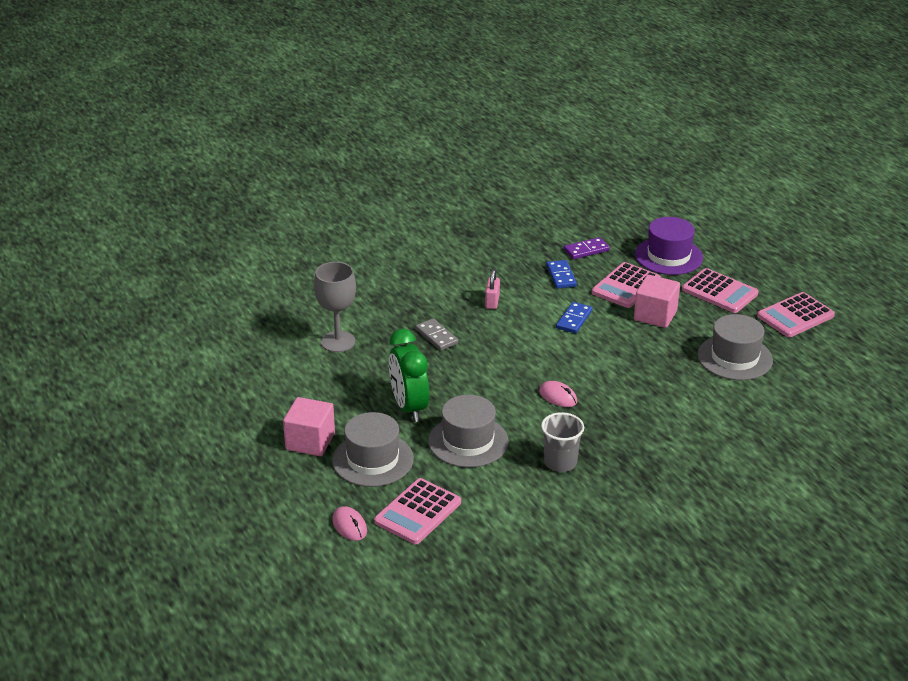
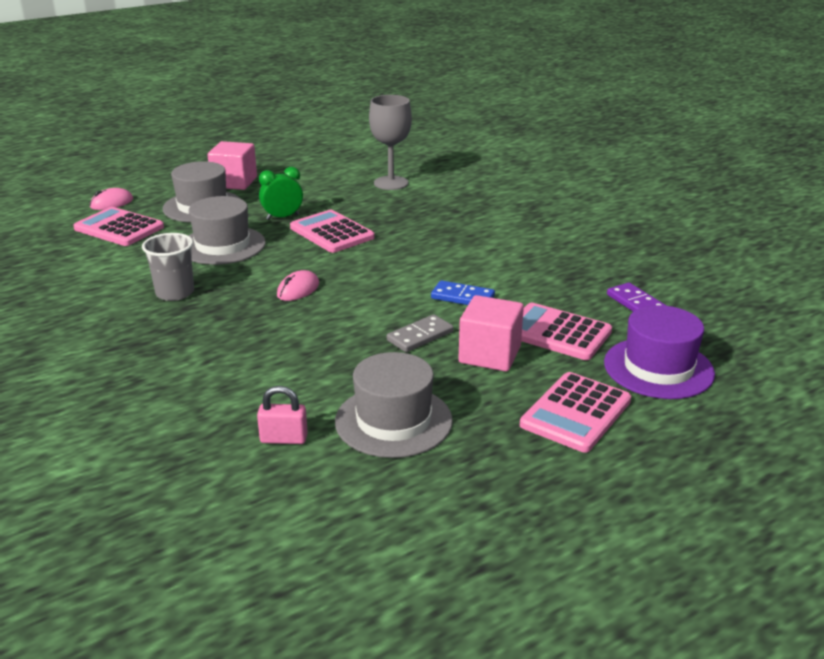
camera: 85 degrees right, 5 degrees down
green clock [389,329,429,422] -> green clock [259,167,303,220], size x0.62
grey domino [416,318,459,351] -> grey domino moved to [387,314,454,352]
pink padlock [485,269,500,309] -> pink padlock moved to [257,386,308,444]
blue domino [546,260,577,289] -> none
pink calculator [757,292,835,337] -> pink calculator moved to [290,210,375,253]

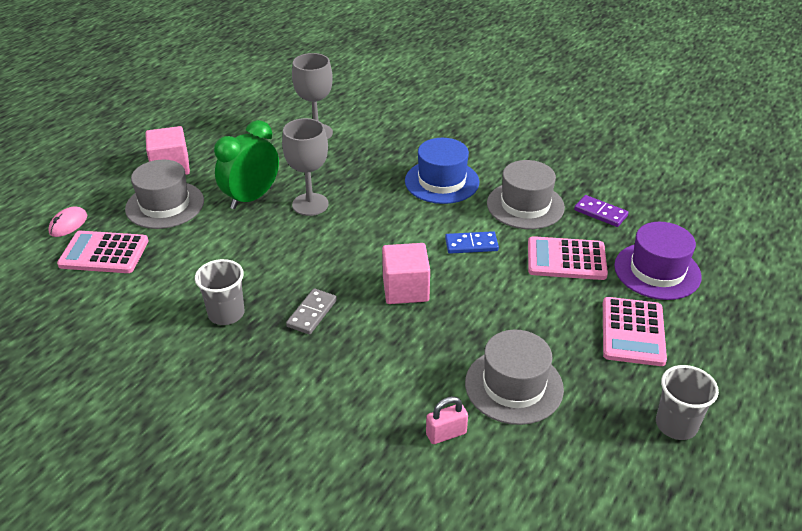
camera: 25 degrees left, 10 degrees up
grey hat [189,196,266,265] -> grey hat moved to [487,160,565,229]
green clock [259,167,303,220] -> green clock [214,120,279,209], size x1.62
pink mouse [277,270,319,301] -> none
pink calculator [290,210,375,253] -> grey goblet [282,118,329,216]
grey domino [387,314,454,352] -> grey domino moved to [286,288,337,335]
pink cube [458,295,524,372] -> pink cube moved to [382,243,430,304]
none -> blue hat [405,138,479,204]
none -> grey cup [656,365,719,440]

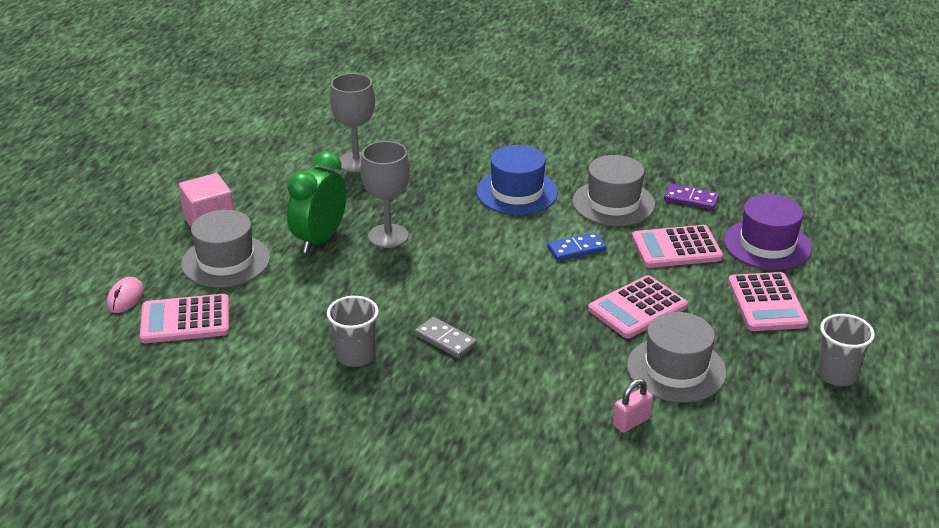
camera: 15 degrees left, 5 degrees down
grey domino [286,288,337,335] -> grey domino turned 60 degrees counterclockwise [415,317,477,359]
pink cube [382,243,430,304] -> none
none -> pink calculator [588,275,688,338]

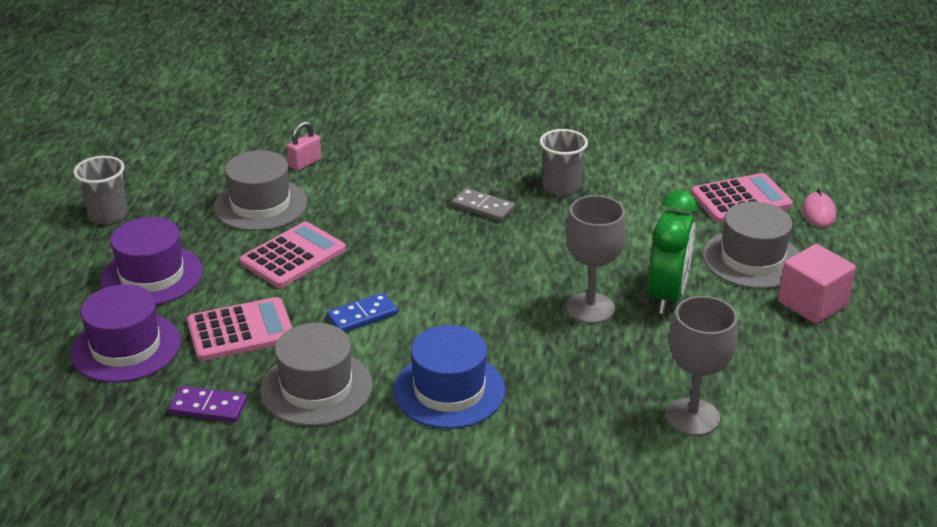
camera: 170 degrees right, 0 degrees up
pink calculator [728,272,808,331] -> purple hat [101,217,203,305]

